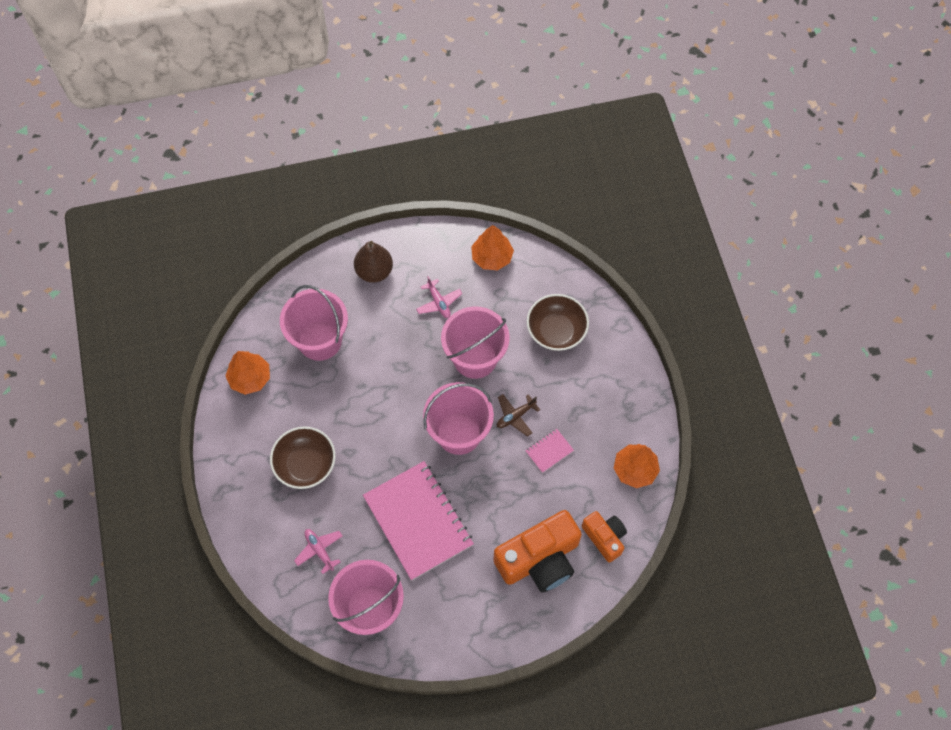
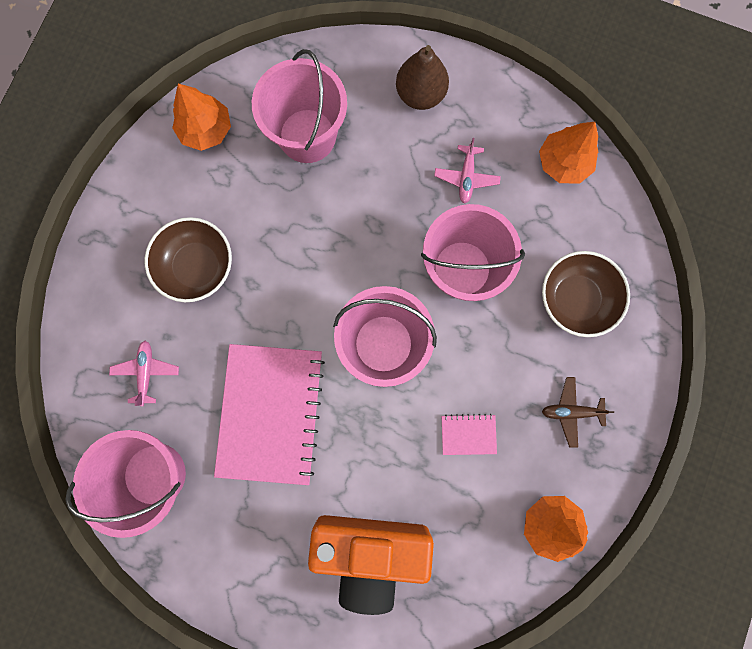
camera: 35 degrees right, 15 degrees up
brown plane [497,394,540,437] -> brown plane moved to [542,377,614,447]
orange camera [582,511,627,562] -> none

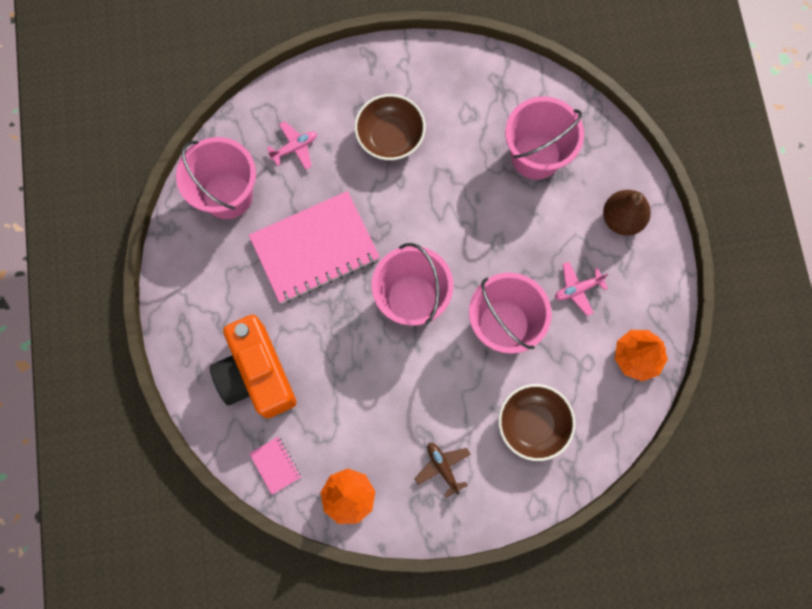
camera: 60 degrees right, 5 degrees down
orange tree [172,84,231,151] -> none
pink notebook [442,414,497,455] -> pink notebook moved to [249,437,301,495]

